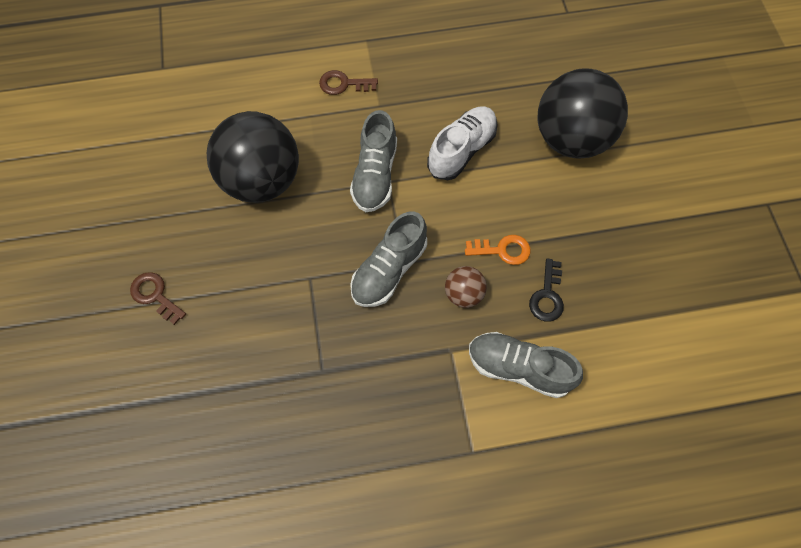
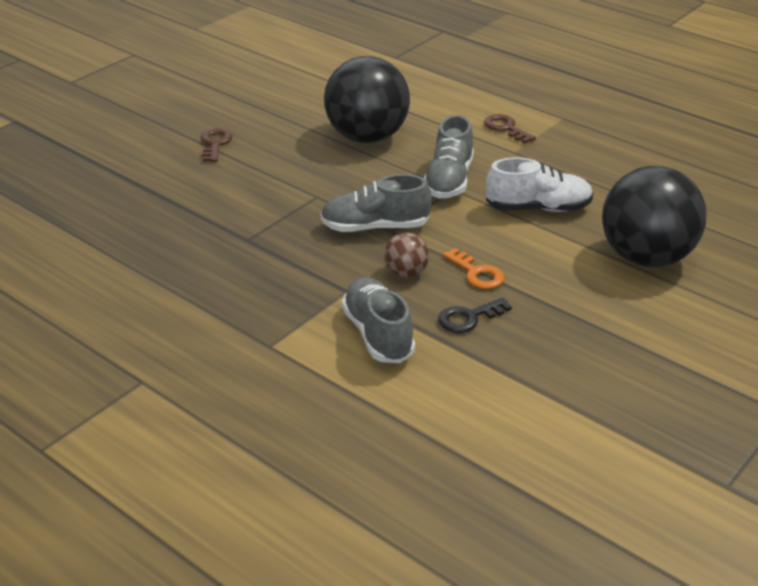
camera: 50 degrees right, 30 degrees down
grey shoe [350,110,397,212] -> grey shoe turned 45 degrees counterclockwise [424,115,474,199]

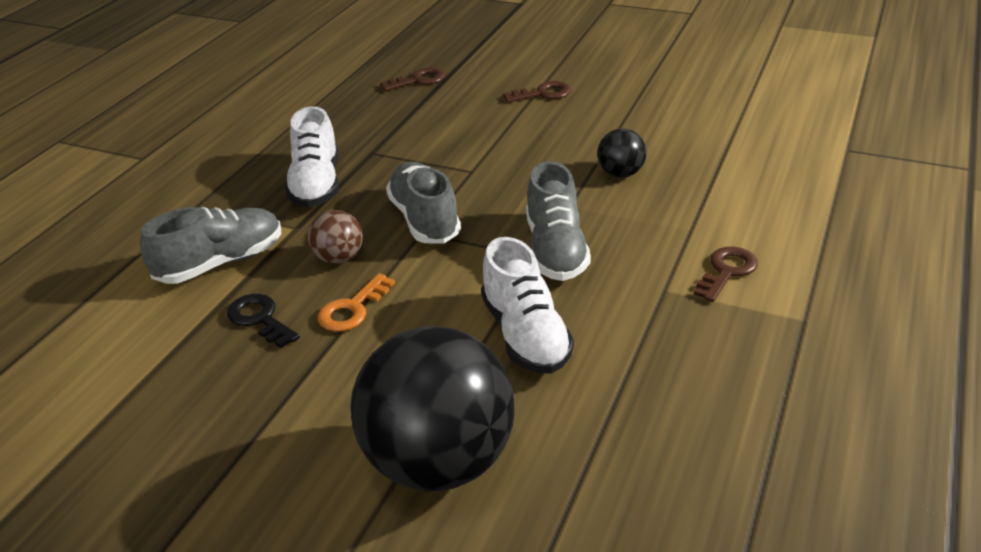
camera: 75 degrees right, 0 degrees up
black ball [324,56,410,143] -> black ball [597,128,647,177], size x0.45
grey shoe [424,115,474,199] -> grey shoe turned 90 degrees counterclockwise [526,161,591,281]
none -> white shoe [285,106,339,207]
none -> brown key [380,67,445,91]

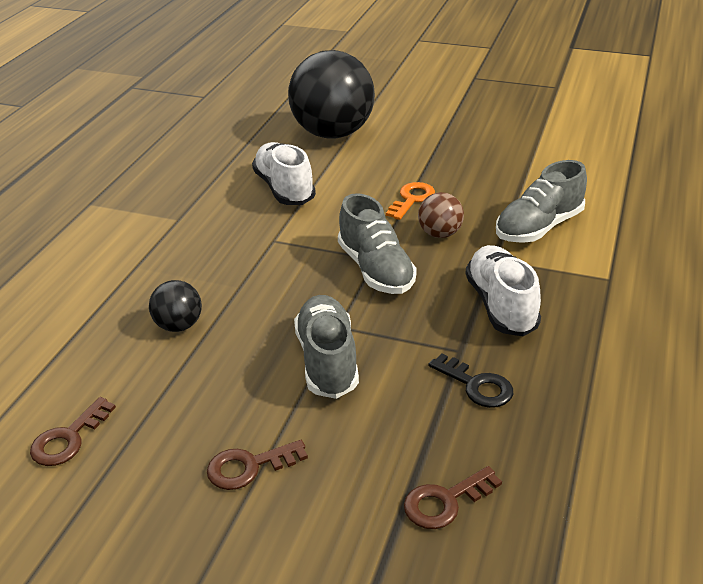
camera: 175 degrees right, 0 degrees up
black key [227,294,300,348] -> black key moved to [428,353,513,408]
grey shoe [526,161,591,281] -> grey shoe moved to [294,295,359,399]
brown key [694,247,758,302] -> brown key moved to [30,397,116,466]

